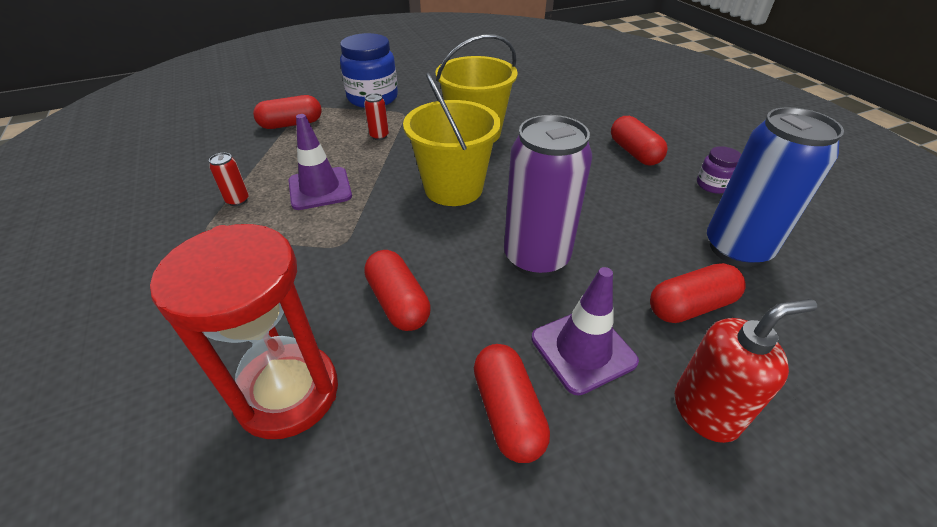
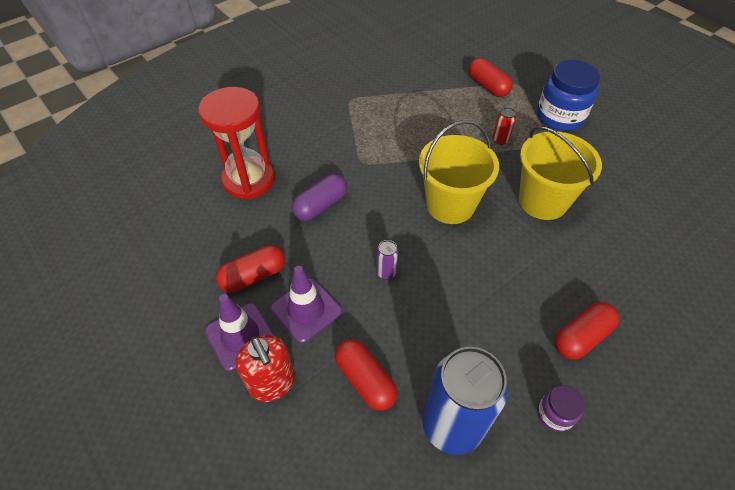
camera: 75 degrees right, 10 degrees up
red can [209,153,249,206] -> none
purple traffic cone [288,114,352,210] -> purple traffic cone moved to [205,294,275,371]
red capsule [364,250,431,331] -> purple capsule [291,174,347,221]
purple can [504,115,592,277] -> purple can [376,240,398,279], size x0.40

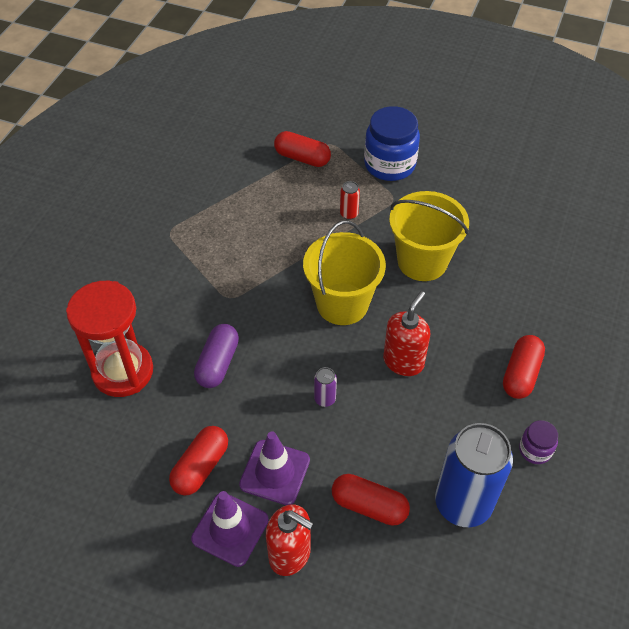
camera: 30 degrees left, 0 degrees up
none -> red soap dispenser [383,291,430,376]

